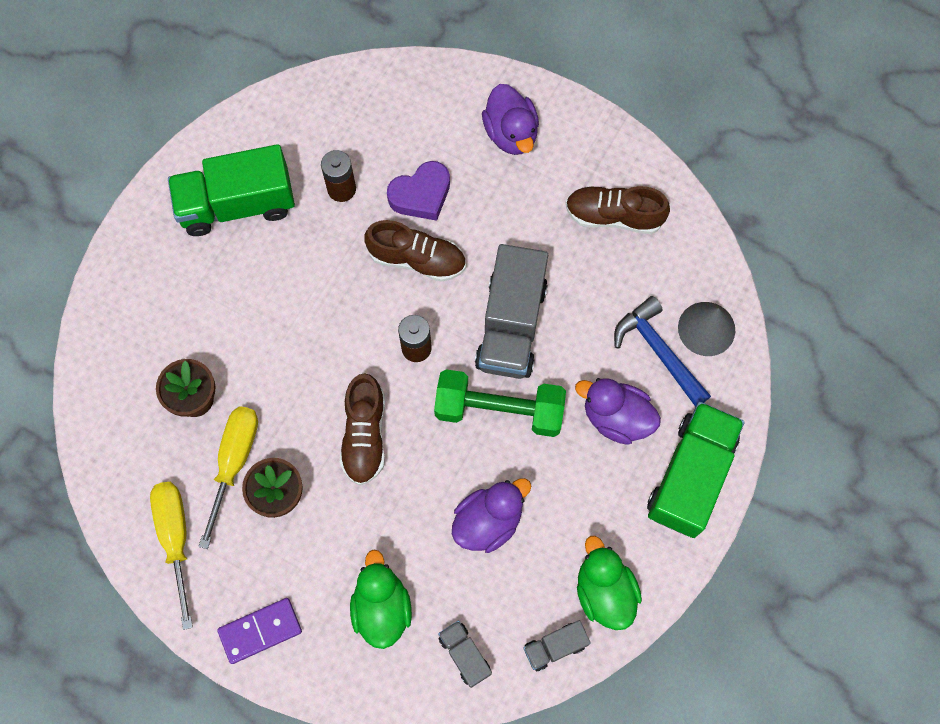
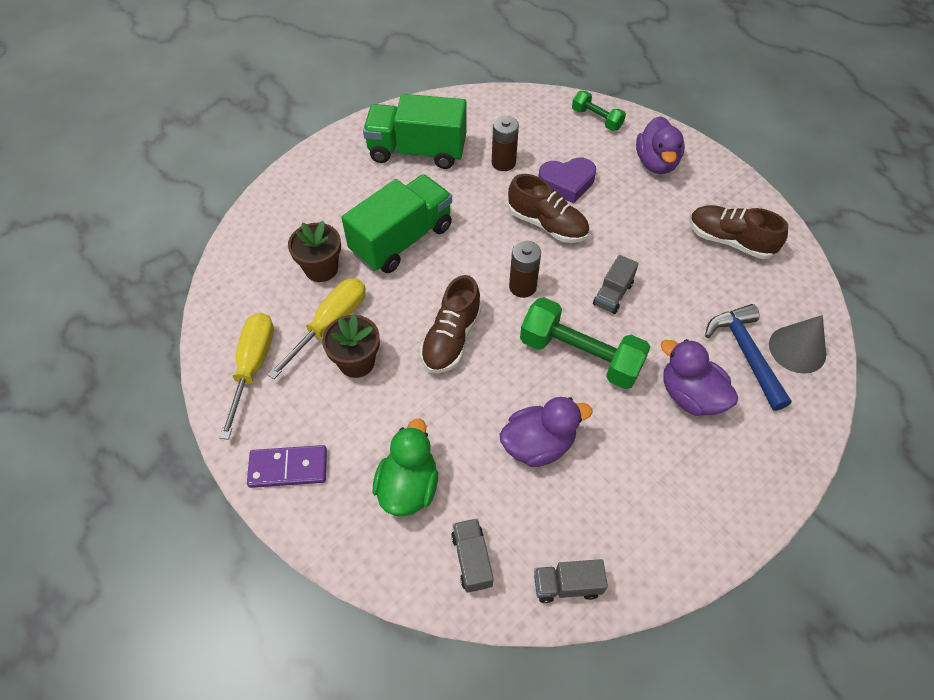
camera: 20 degrees right, 15 degrees down
grey truck [475,244,548,379] -> grey truck [593,255,639,314], size x0.48
green duck [577,536,642,630] -> none
green truck [647,402,744,538] -> green truck moved to [342,174,452,273]
none -> green dumbbell [572,91,626,131]

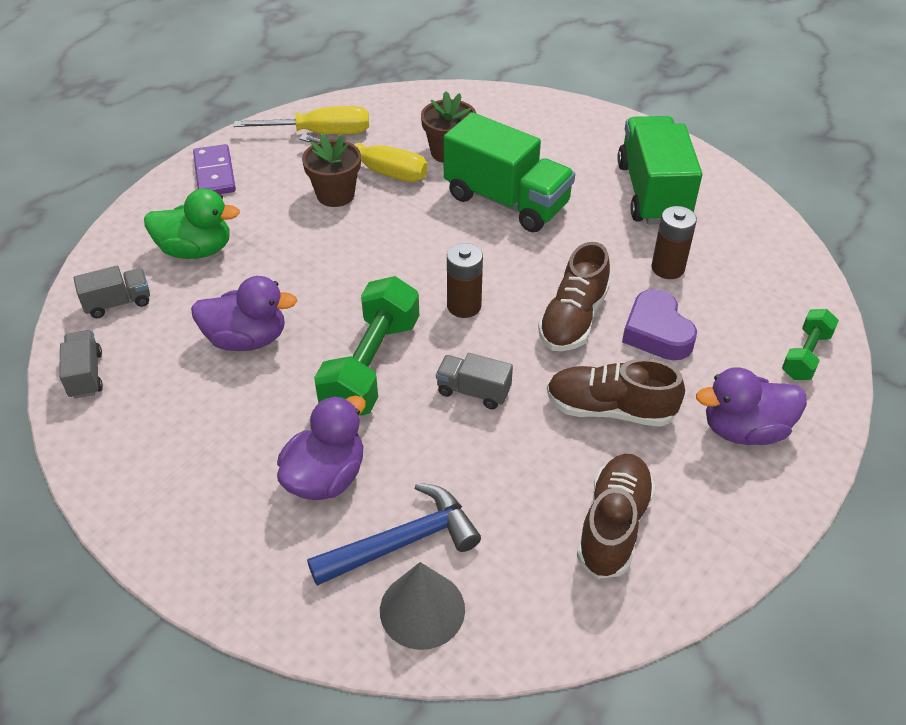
camera: 80 degrees right, 10 degrees down
brown shoe [420,275,482,373] -> brown shoe moved to [547,358,685,427]
purple duck [500,397,593,467] -> purple duck turned 60 degrees counterclockwise [191,276,297,351]

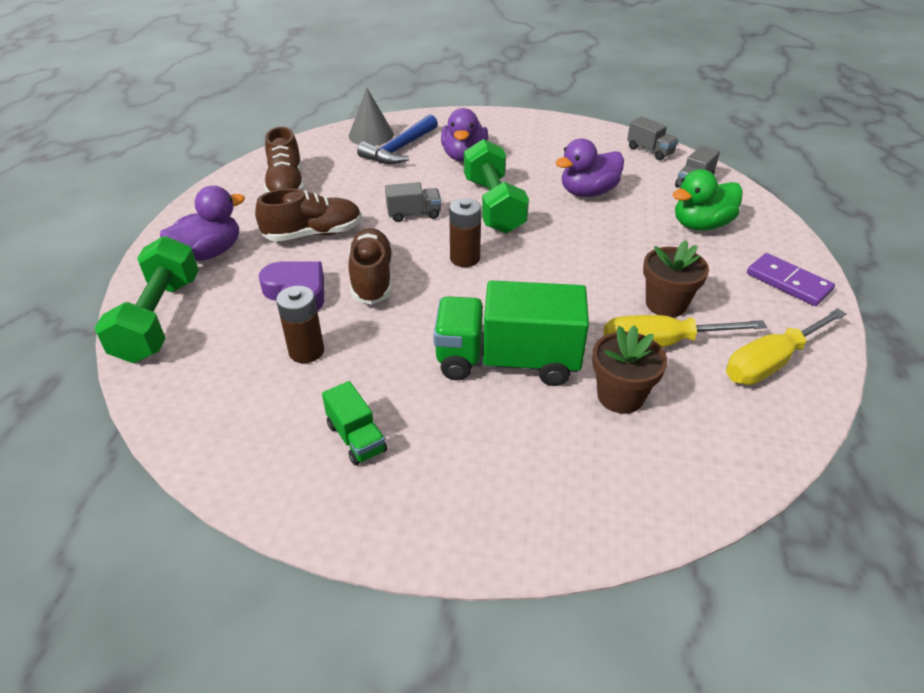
camera: 150 degrees right, 5 degrees down
green truck [617,116,702,224] -> green truck [322,381,387,466], size x0.48
green dumbbell [782,309,839,380] -> green dumbbell [95,236,199,363], size x1.81

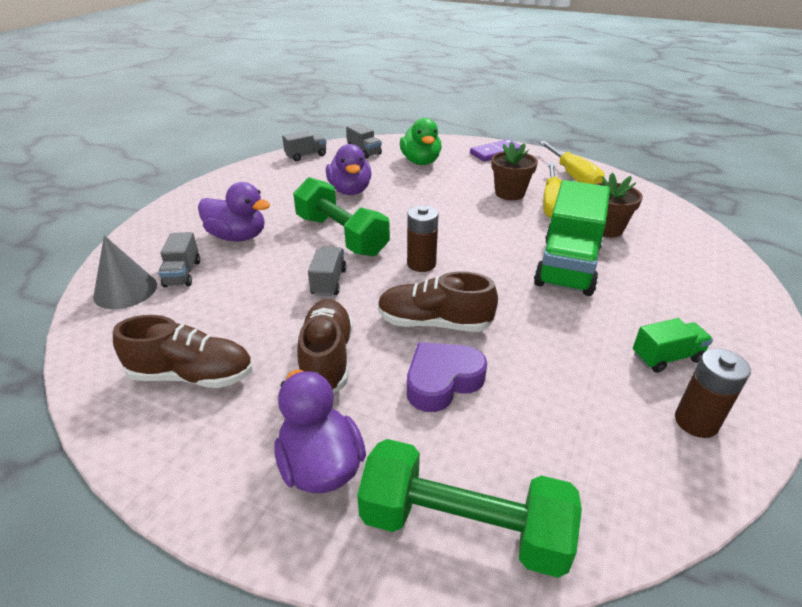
camera: 75 degrees left, 5 degrees down
brown battery [276,286,324,363] -> brown battery moved to [675,348,751,438]
blue hammer [357,115,438,164] -> grey truck [158,232,200,287]
green dumbbell [464,139,529,233] -> green dumbbell turned 45 degrees clockwise [293,177,390,257]

